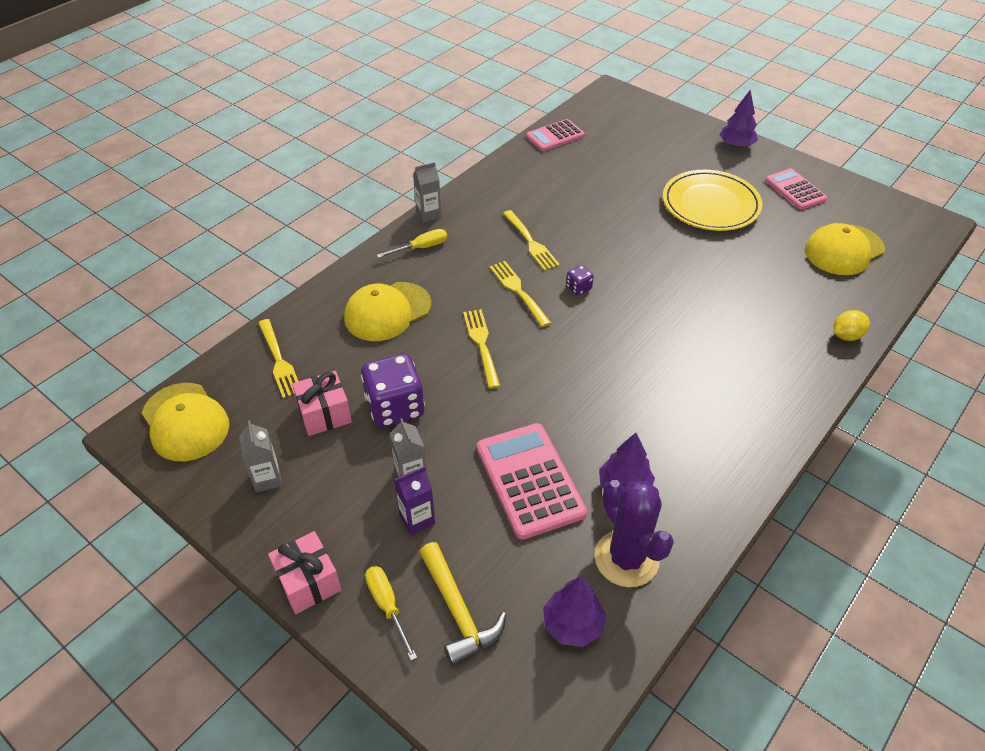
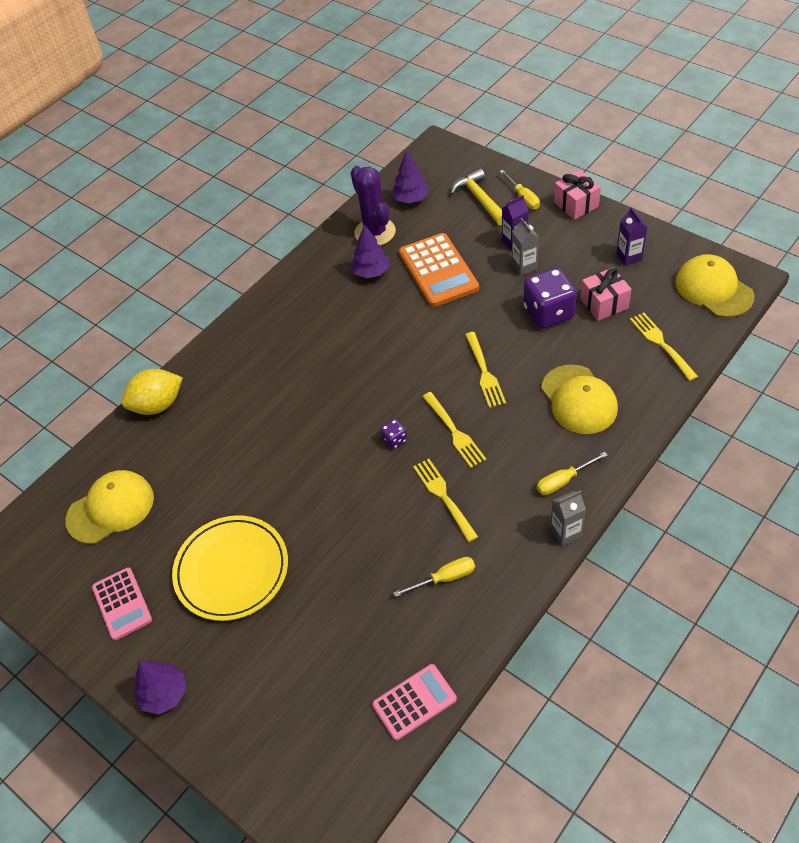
camera: 175 degrees left, 5 degrees up
grey carton [239,420,282,493] -> purple carton [616,207,648,265]
yellow cap [344,282,432,341] -> yellow cap turned 105 degrees clockwise [541,364,618,434]
pink calculator [477,423,587,540] -> orange calculator [399,233,479,307]
yellow lemon [834,310,870,341] -> yellow lemon [122,369,183,415], size x1.64
none -> yellow screwdriver [393,557,475,597]

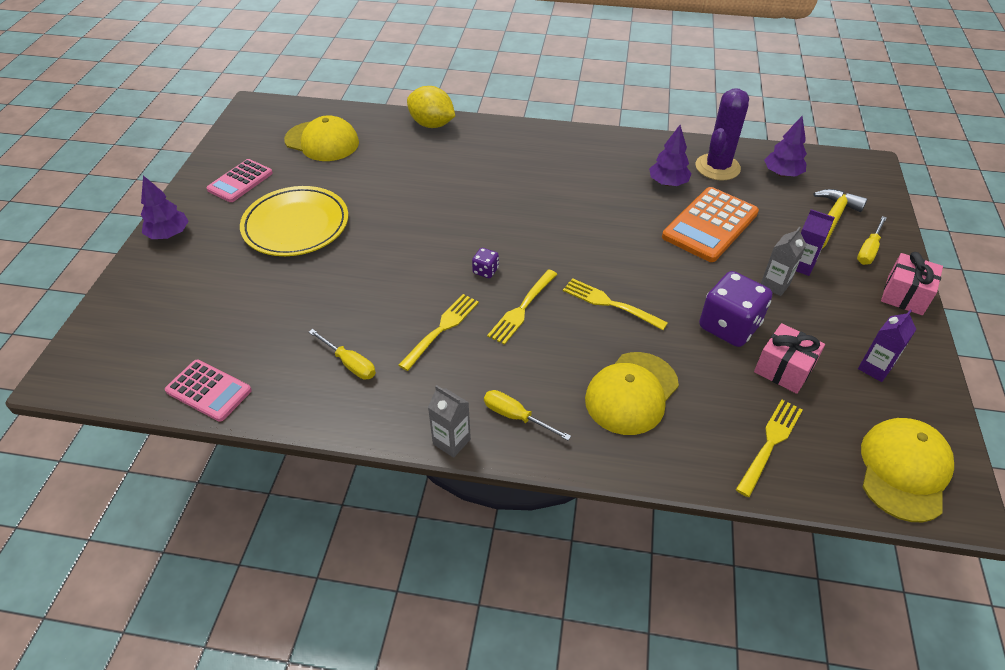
camera: 55 degrees right, 5 degrees down
yellow fork [465,332,506,408] -> yellow fork turned 75 degrees clockwise [563,278,668,330]

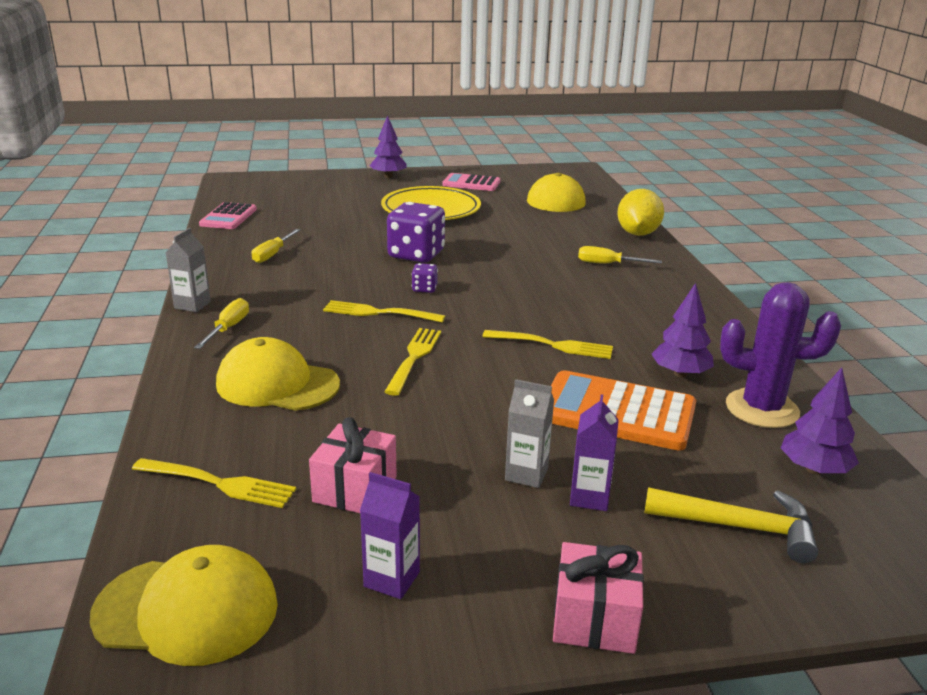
camera: 70 degrees right, 20 degrees down
yellow fork [398,294,479,371] -> yellow fork moved to [482,330,613,359]
purple dice [699,271,772,347] -> purple dice moved to [387,202,445,263]
yellow screwdriver [857,216,887,265] -> yellow screwdriver moved to [578,246,662,264]

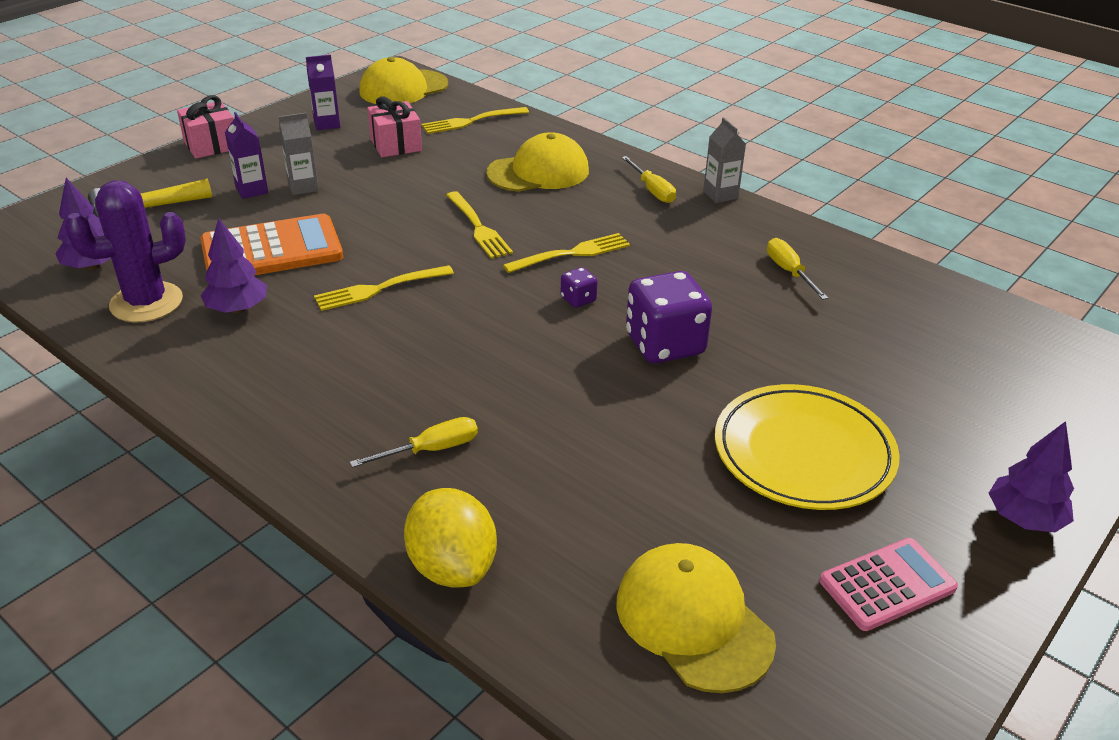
camera: 140 degrees right, 10 degrees up
pink calculator [199,202,257,229] -> none

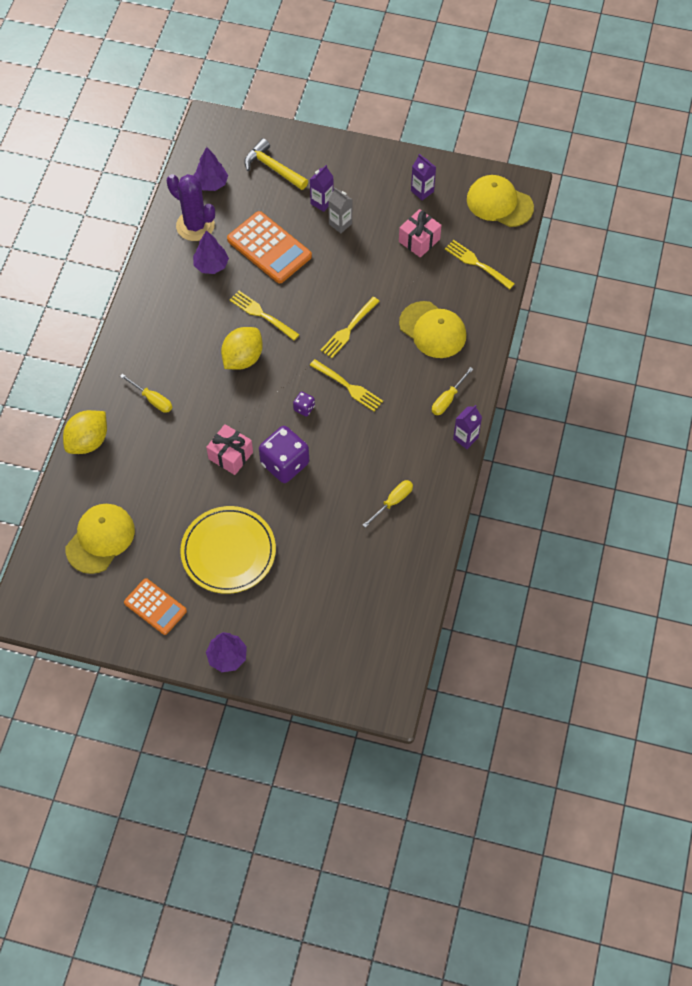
camera: 65 degrees right, 25 degrees up
pink gift [177,95,234,159] -> pink gift moved to [206,424,253,475]
grey carton [703,117,746,203] -> purple carton [453,405,482,449]
pink calculator [819,538,958,631] -> orange calculator [124,578,187,635]
none -> yellow lemon [221,327,263,370]

